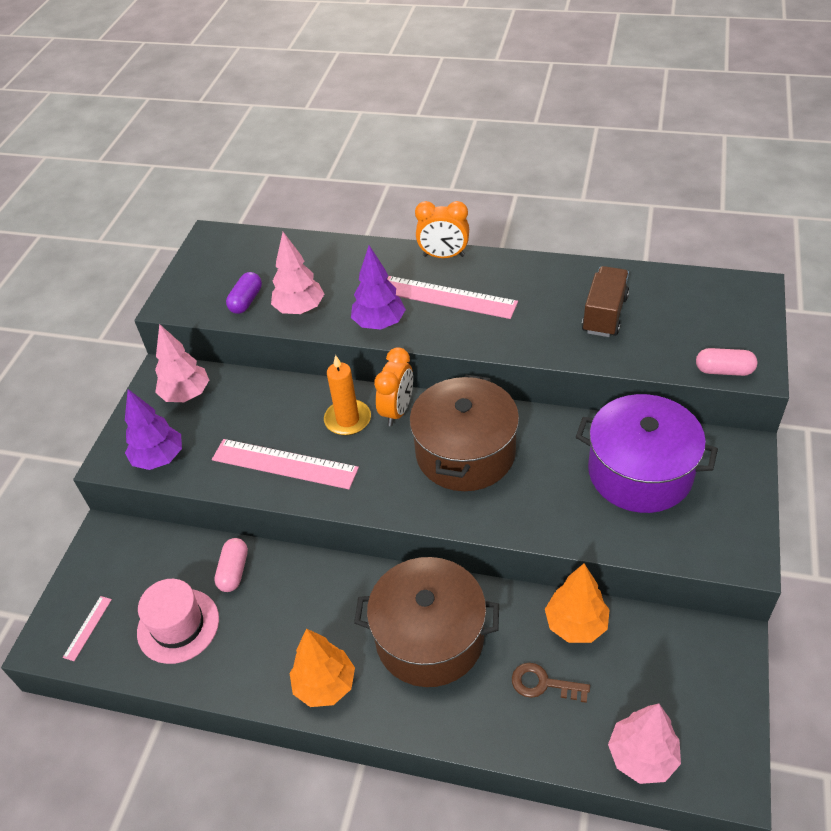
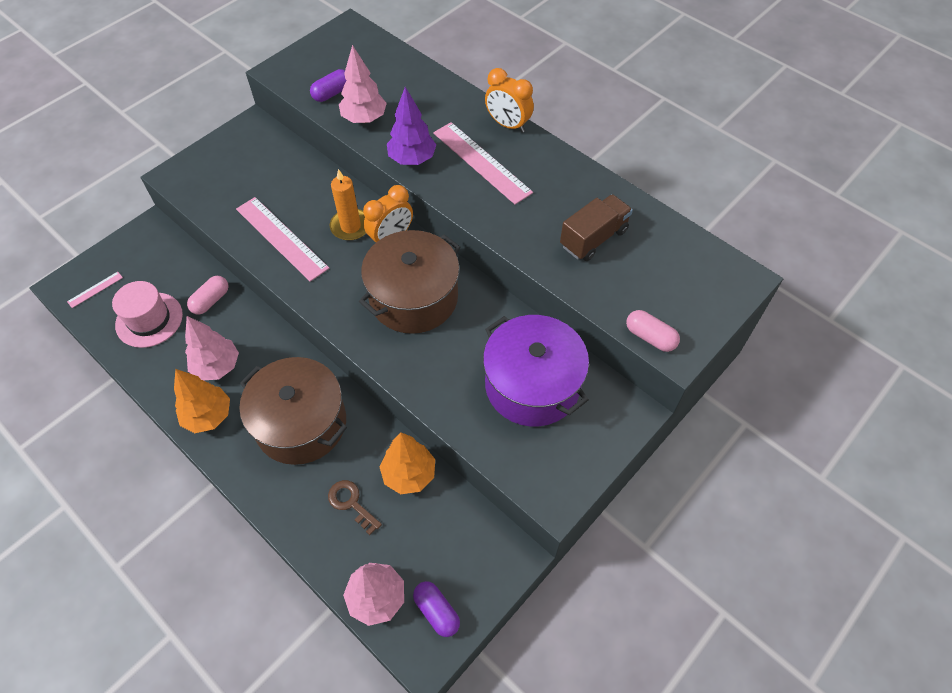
camera: 25 degrees right, 10 degrees up
purple tree [125,389,182,470] -> none
pink tree [155,324,209,402] -> pink tree moved to [185,316,239,380]
none -> purple capsule [413,581,460,637]

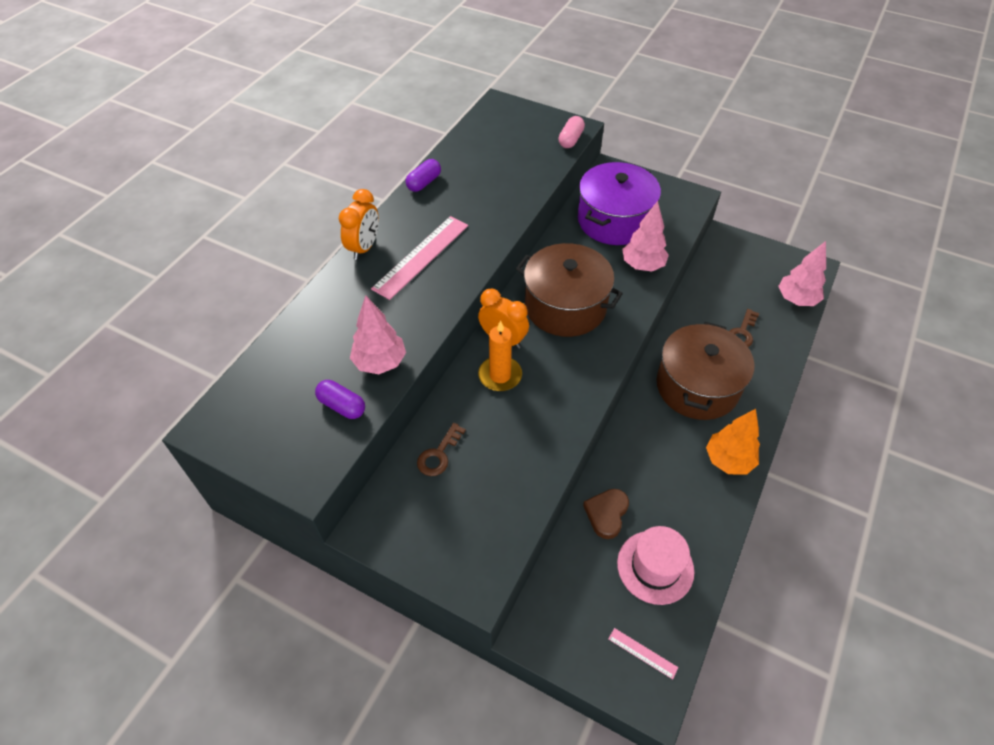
camera: 105 degrees left, 5 degrees down
pink tree [185,316,239,380] -> pink tree moved to [622,201,669,271]
pink capsule [187,276,228,315] -> brown heart [583,489,629,539]
pink ruler [236,197,329,282] -> none
orange tree [380,432,435,494] -> none
purple tree [387,87,436,165] -> none
purple capsule [413,581,460,637] -> purple capsule moved to [406,159,441,192]
brown truck [560,194,633,261] -> none
none -> brown key [417,423,466,476]

